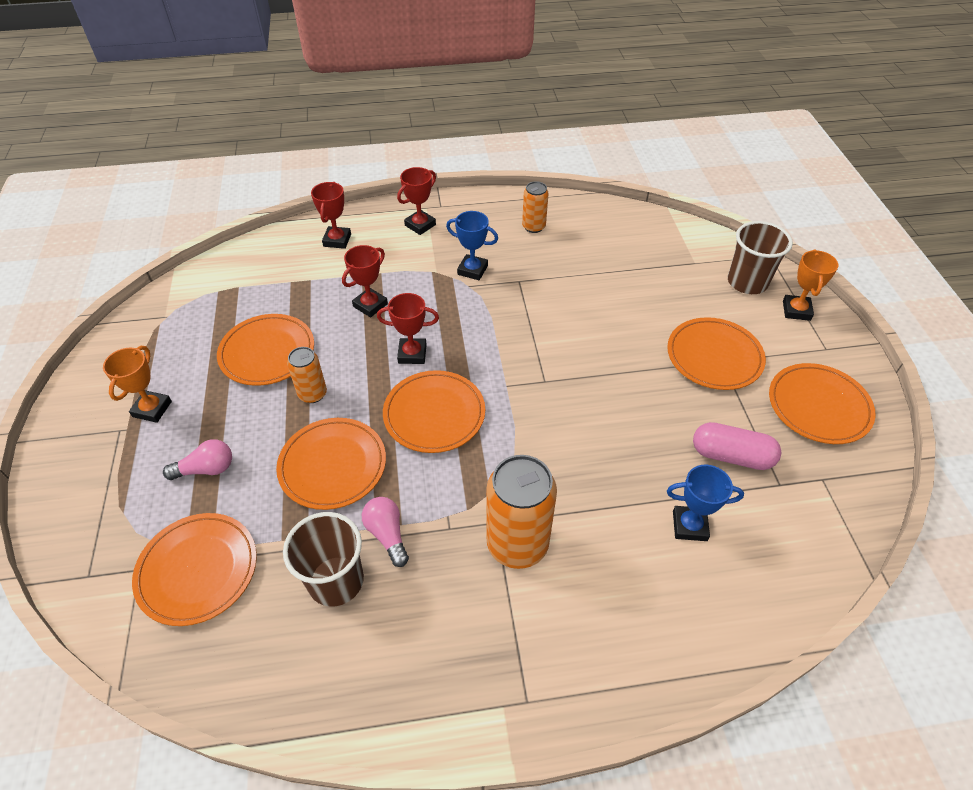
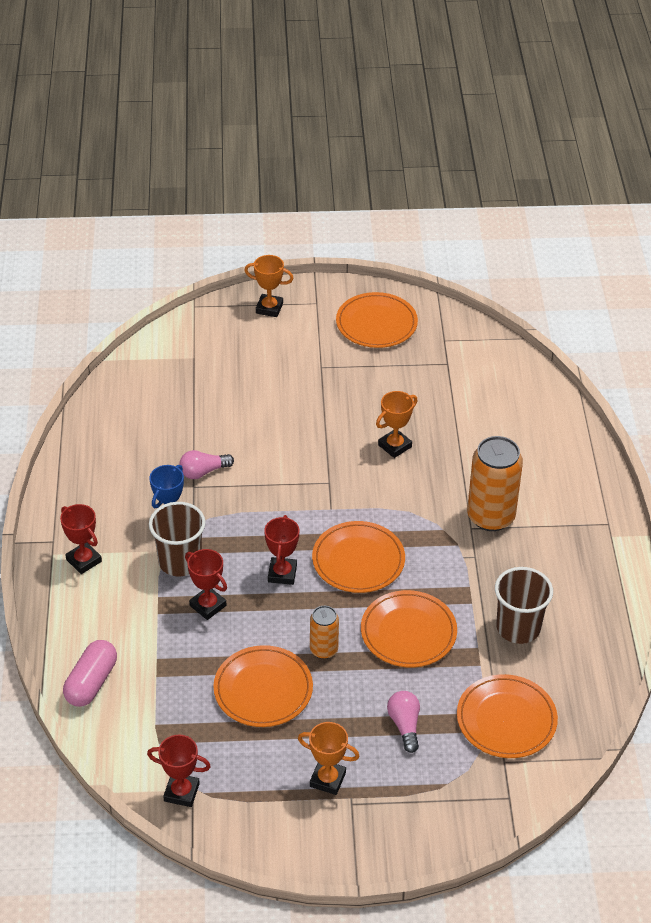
camera: 85 degrees left, 5 degrees down
red trophy [311,182,351,249] -> red trophy moved to [147,735,211,807]
pink light bulb [362,497,409,567] -> pink light bulb moved to [179,450,234,479]
orange can [522,181,549,233] -> none
orange plate [667,317,766,390] -> none
blue trophy [667,465,744,541] -> none
pink capsule [693,422,781,470] -> pink capsule moved to [63,640,117,707]
brown cup [728,221,793,294] -> brown cup moved to [149,502,206,576]
none -> orange trophy [376,391,418,458]

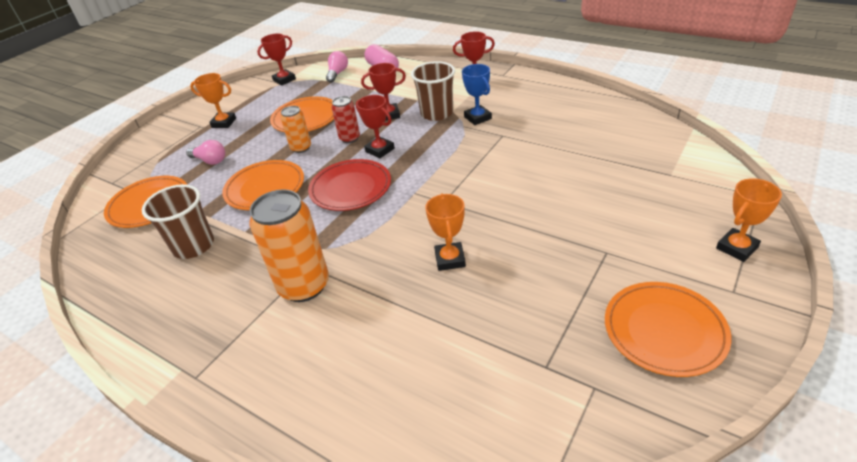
camera: 130 degrees right, 5 degrees down
pink light bulb [179,450,234,479] -> pink light bulb moved to [326,51,348,83]
orange trophy [298,722,360,795] -> orange trophy turned 45 degrees clockwise [190,73,236,128]
orange plate [312,521,405,593] -> red plate [308,159,391,211]
none -> red can [331,96,360,143]

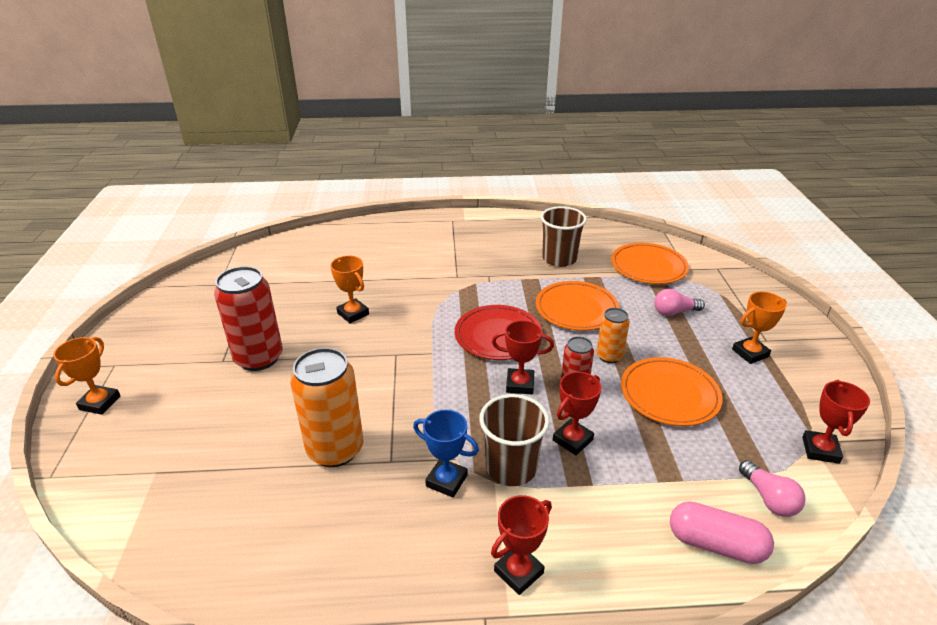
camera: 140 degrees right, 5 degrees down
orange can [250,189,329,302] -> orange can moved to [290,348,364,467]
orange plate [605,282,732,377] -> none
none -> red can [214,266,283,371]

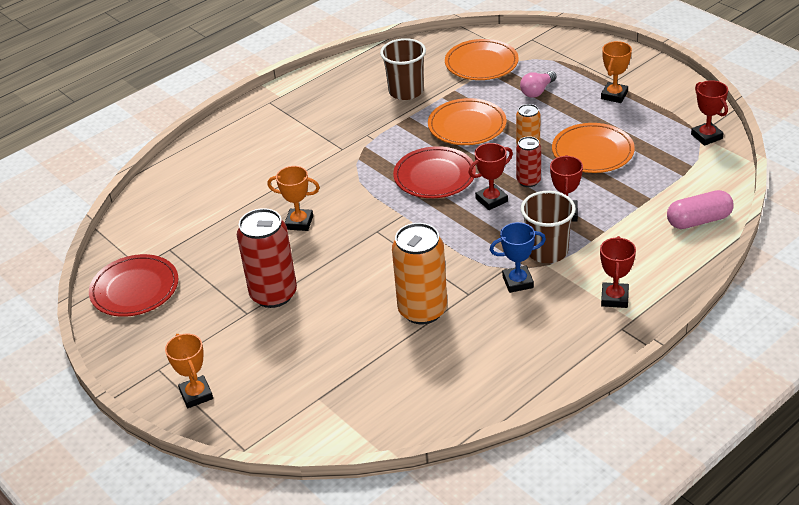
camera: 35 degrees left, 5 degrees up
pink light bulb [739,460,806,517] -> none
none -> red plate [89,254,178,317]

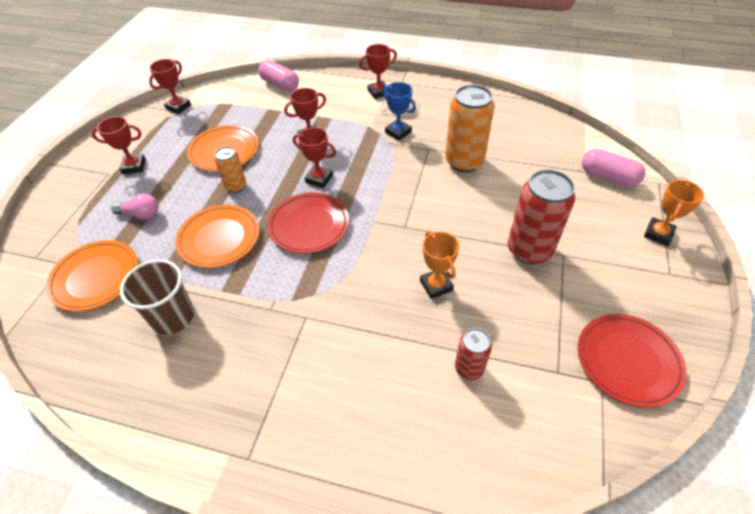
camera: 125 degrees left, 10 degrees up
red can [516,136,541,187] -> red can moved to [455,328,492,380]
brown cup [521,191,576,263] -> none
orange trophy [601,41,632,103] -> red trophy [92,116,146,174]
none -> pink capsule [582,149,645,187]

